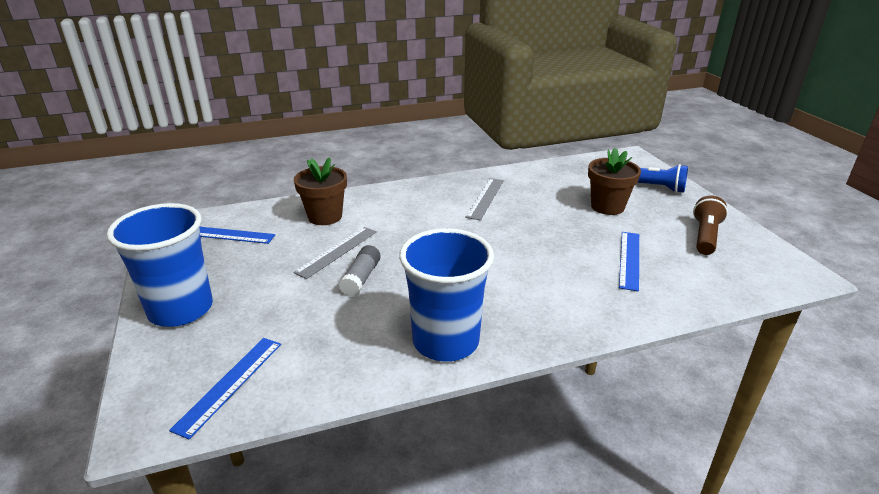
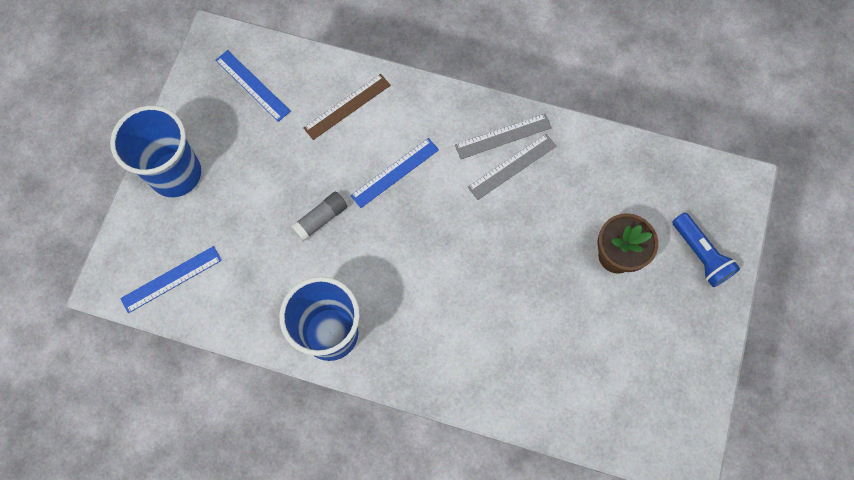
camera: 35 degrees right, 40 degrees up
grey ruler [293,227,377,279] -> grey ruler moved to [455,114,552,159]
brown flower pot [294,157,347,225] -> brown ruler [304,74,391,140]
blue ruler [619,232,639,292] -> blue ruler moved to [350,138,439,208]
brown flashlight [693,195,728,255] -> none

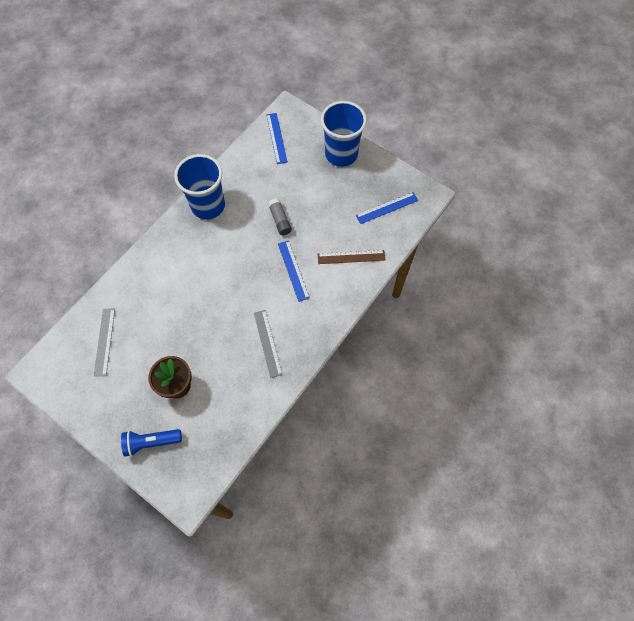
camera: 110 degrees right, 5 degrees down
brown ruler [304,74,391,140] -> brown ruler turned 75 degrees counterclockwise [318,250,385,264]
grey ruler [455,114,552,159] -> grey ruler moved to [94,309,115,376]

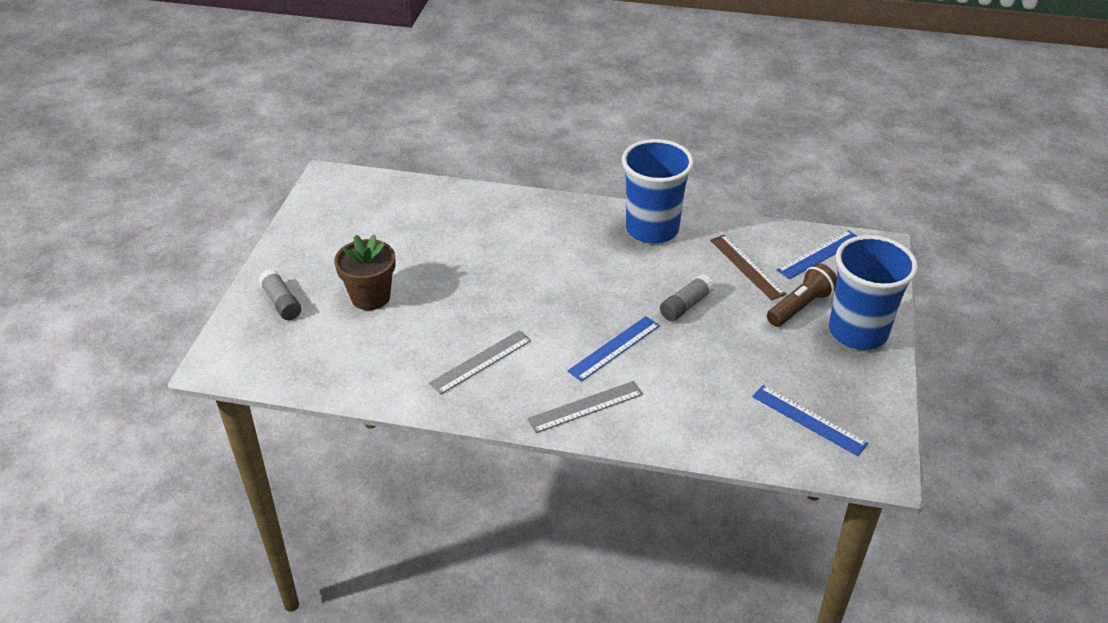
camera: 65 degrees right, 25 degrees down
grey ruler [94,309,115,376] -> grey ruler moved to [527,381,643,433]
blue flashlight [121,429,182,457] -> grey glue stick [259,269,301,320]
brown ruler [318,250,385,264] -> brown ruler moved to [710,235,786,300]
none -> brown flashlight [767,263,837,327]

